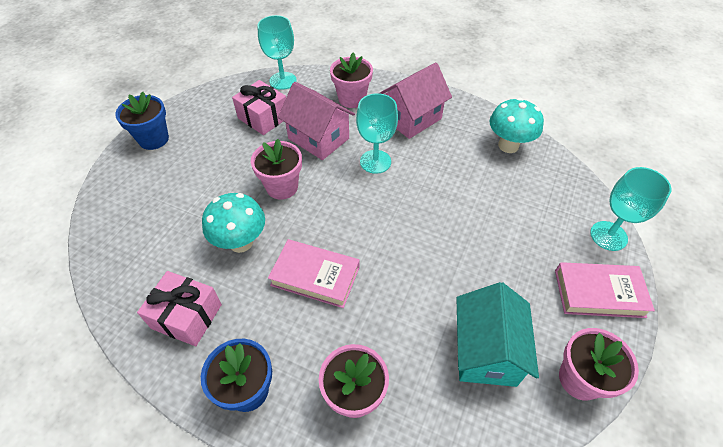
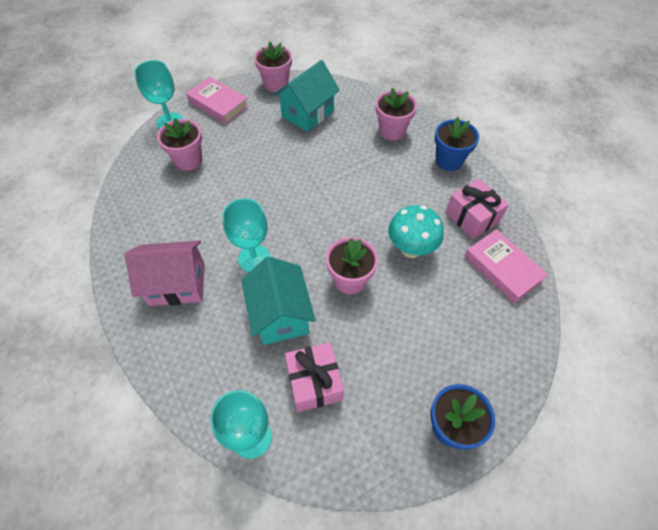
camera: 145 degrees left, 5 degrees up
pink book [268,239,360,308] -> pink book moved to [464,229,548,304]
pink house [278,82,355,160] -> turquoise house [241,256,316,345]
pink flower pot [330,52,373,108] -> pink flower pot moved to [157,118,202,171]
turquoise mushroom [489,98,544,153] -> none

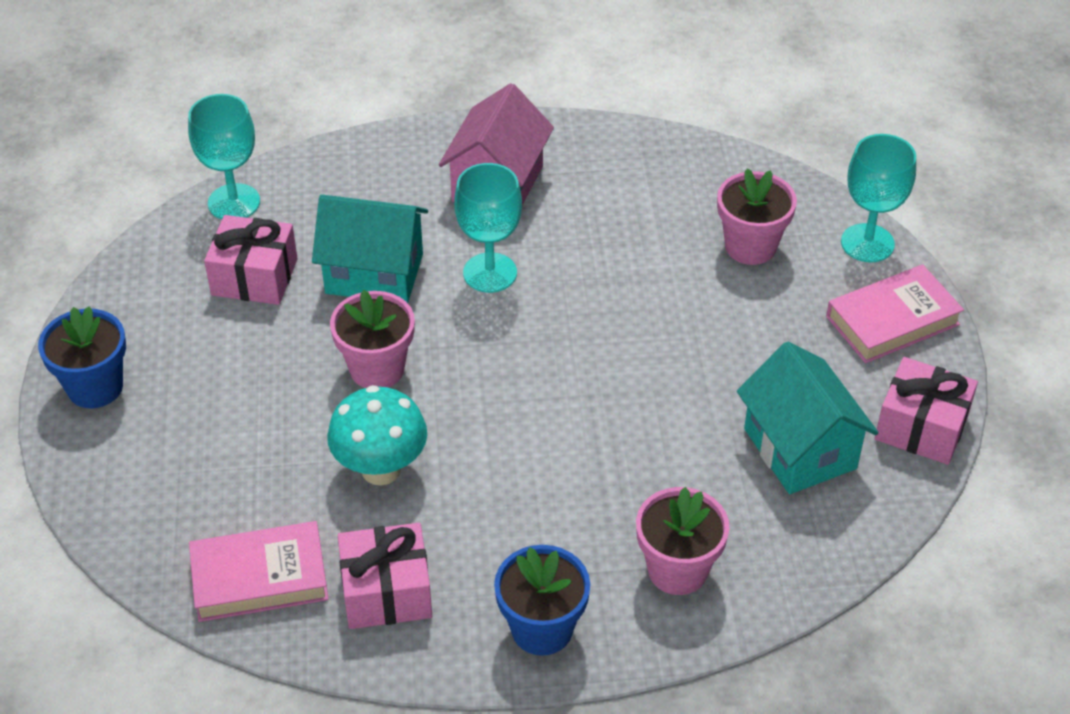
camera: 115 degrees right, 10 degrees down
pink flower pot [254,42,292,92] -> pink gift [875,357,978,465]

